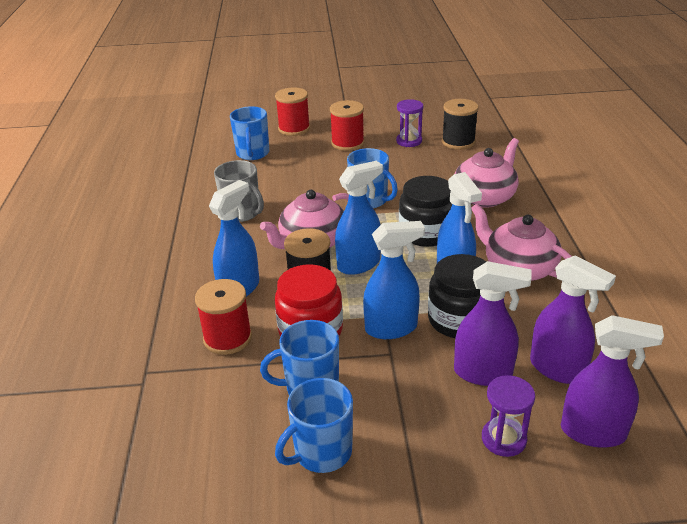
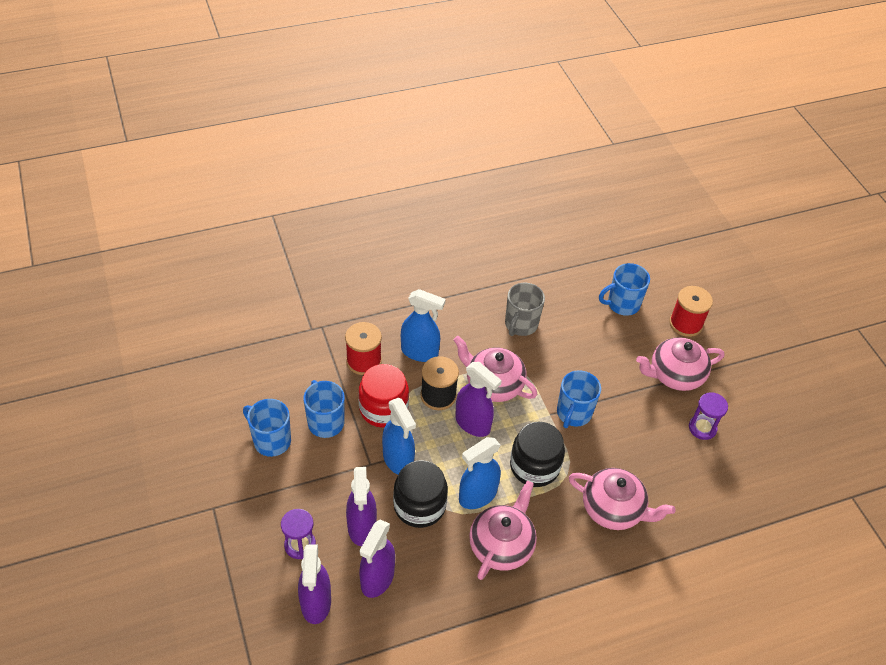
camera: 70 degrees right, 15 degrees up
red spool [330,100,364,151] -> pink teapot [636,337,724,391]
blue spray bottle [335,161,383,275] -> purple spray bottle [455,362,502,437]
black spool [442,99,479,150] -> none

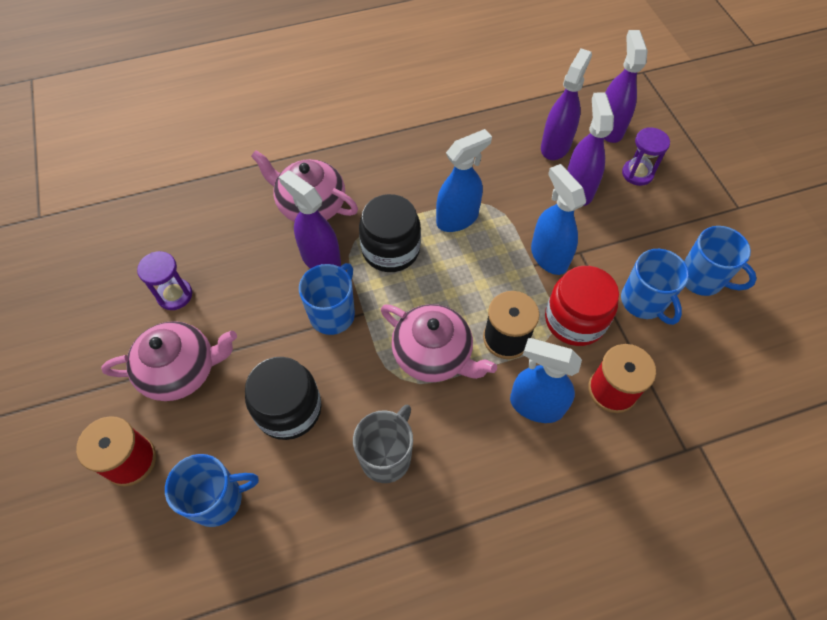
camera: 175 degrees left, 10 degrees up
black jar [393,460,448,528] -> black jar moved to [245,357,322,440]
purple spray bottle [455,362,502,437] -> purple spray bottle moved to [279,170,341,269]
pink teapot [469,480,537,580] -> none

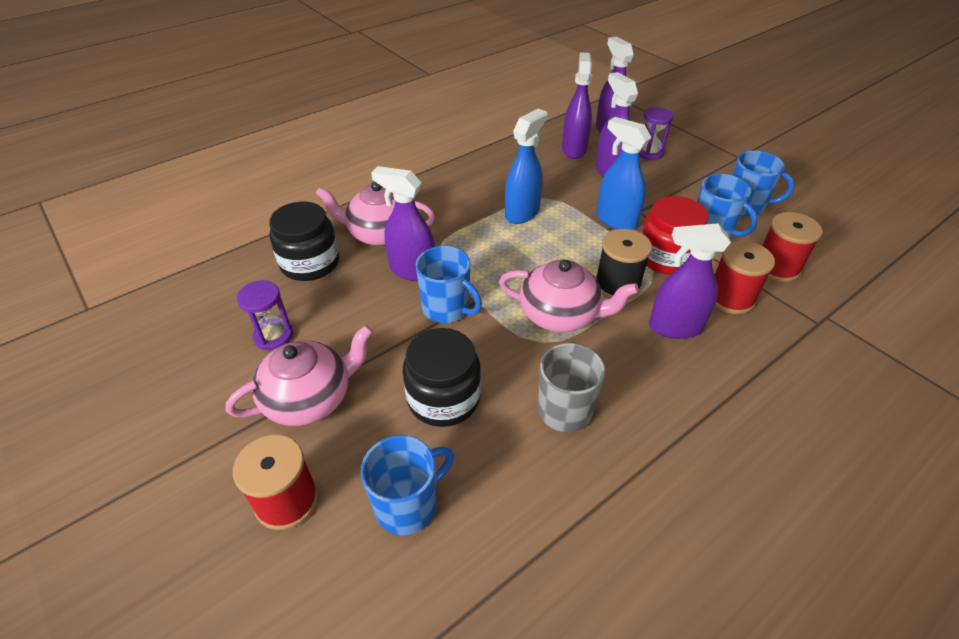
camera: 20 degrees left, 15 degrees down
blue mug [299,263,355,335] -> blue mug turned 120 degrees clockwise [416,246,482,323]
black jar [359,194,421,272] -> black jar moved to [269,202,339,281]
blue spray bottle [510,338,582,423] -> purple spray bottle [649,223,731,339]
none -> red spool [762,212,823,282]

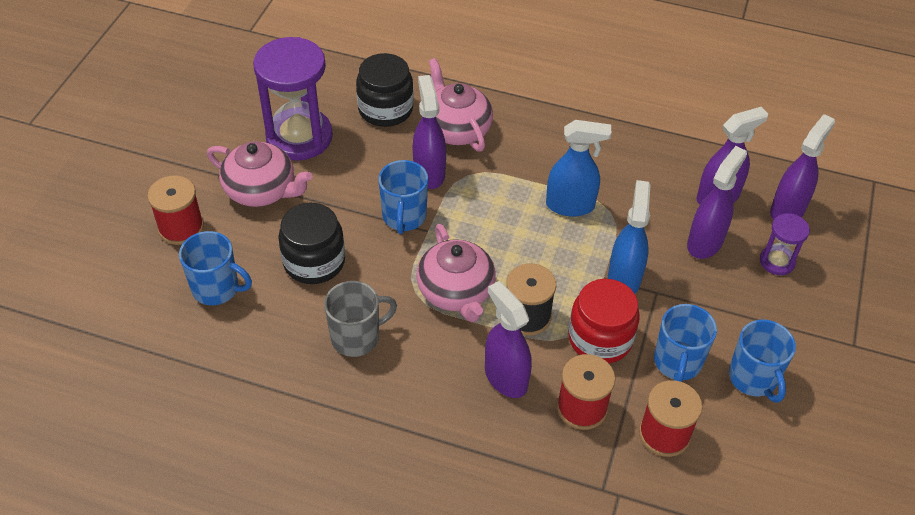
camera: 55 degrees right, 5 degrees up
purple hourglass [236,280,293,350] -> purple hourglass [253,37,333,161], size x2.03

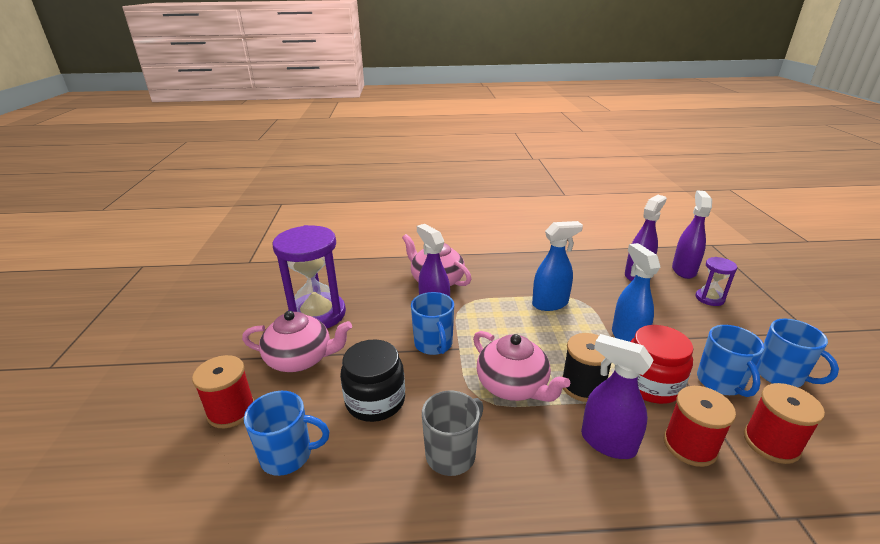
camera: 20 degrees left, 20 degrees down
black jar [356,53,414,127] -> none
purple spray bottle [687,146,747,259] -> none

